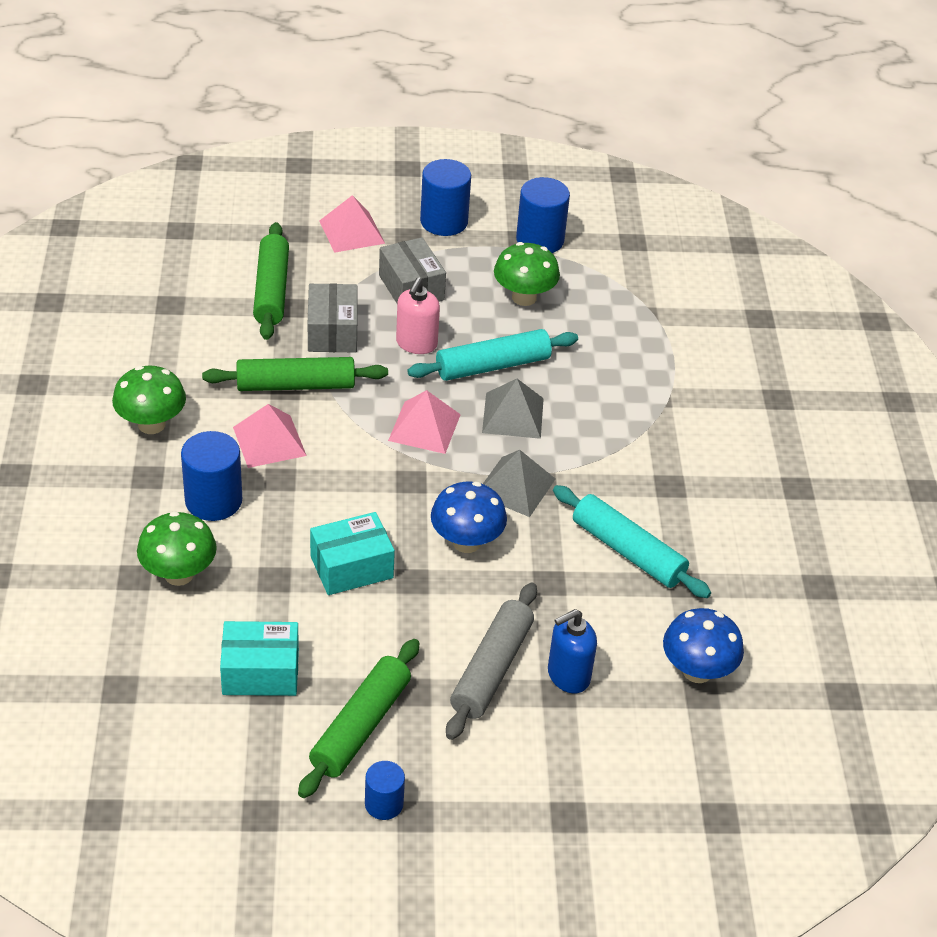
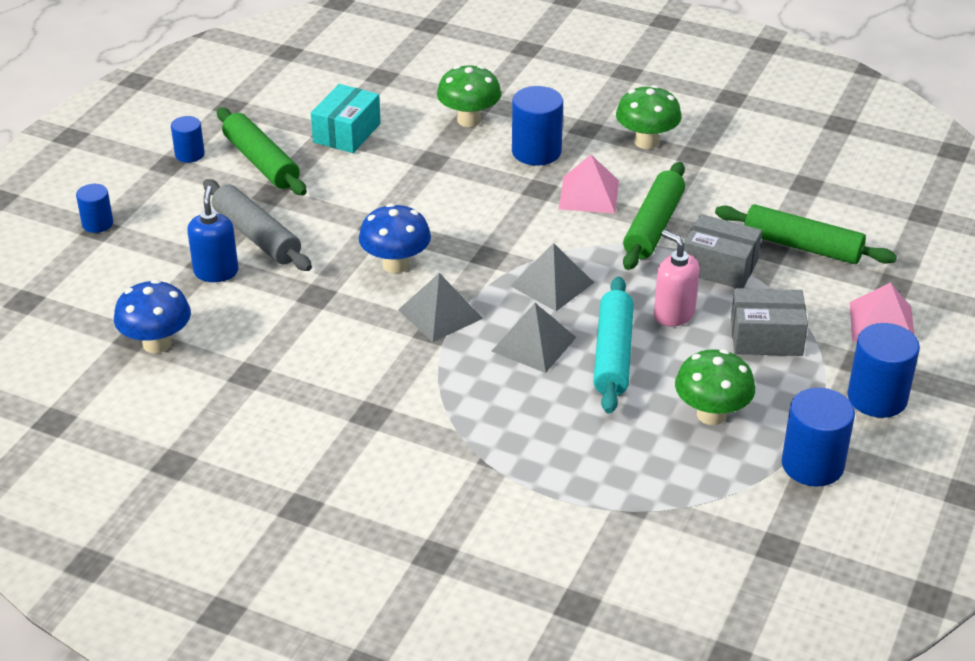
camera: 120 degrees right, 5 degrees down
turquoise box [310,512,395,595] -> none
pink pyramid [388,390,461,454] -> grey pyramid [510,243,594,311]
turquoise rolling pin [553,485,711,598] -> none
none -> blue cylinder [76,184,113,233]

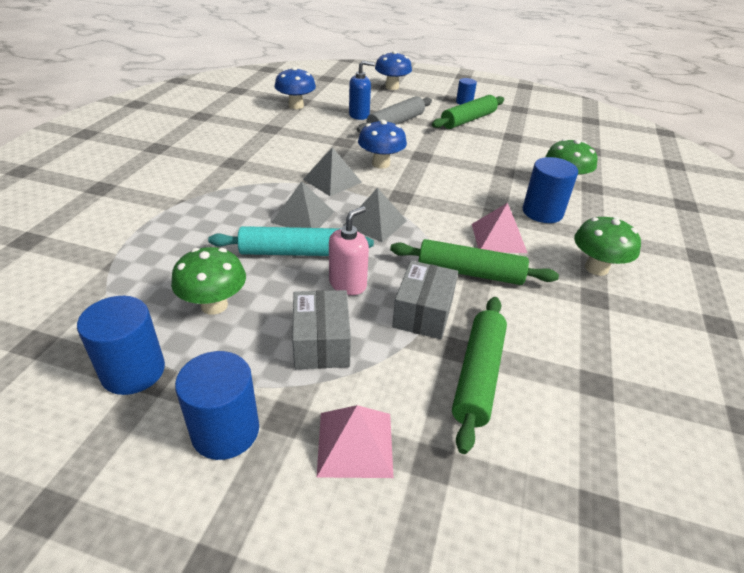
camera: 80 degrees right, 0 degrees up
blue cylinder [76,184,113,233] -> blue mushroom [375,51,412,90]
turquoise box [311,84,381,153] -> none

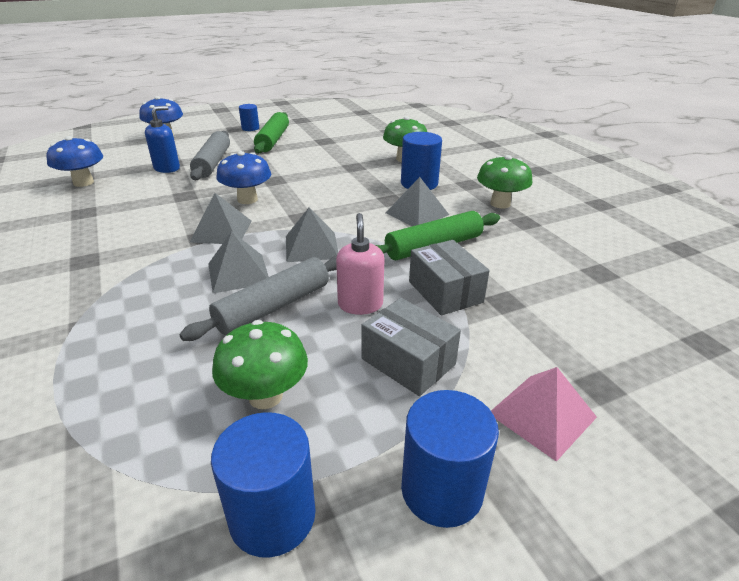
camera: 40 degrees left, 5 degrees down
turquoise rolling pin [208,226,374,256] -> grey rolling pin [180,255,337,341]
green rolling pin [452,297,507,454] -> none
pink pyramid [472,203,527,253] -> grey pyramid [386,177,449,226]

